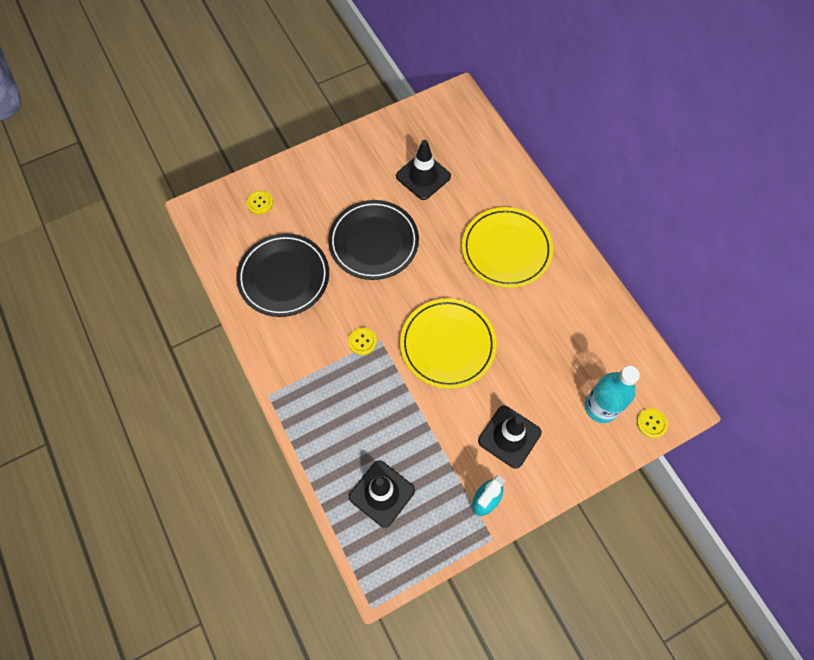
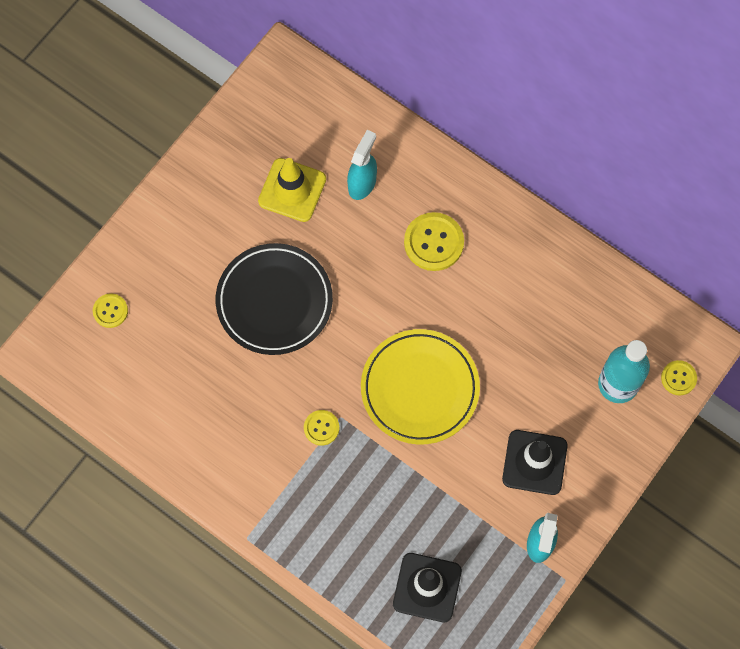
camera: 25 degrees left, 5 degrees up
black plate [236,233,329,317] -> none
black traffic cone [396,140,451,200] -> yellow traffic cone [258,158,326,222]
yellow plate [462,207,553,288] -> yellow button [404,212,464,271]
none -> turquoise spray bottle [347,130,377,200]

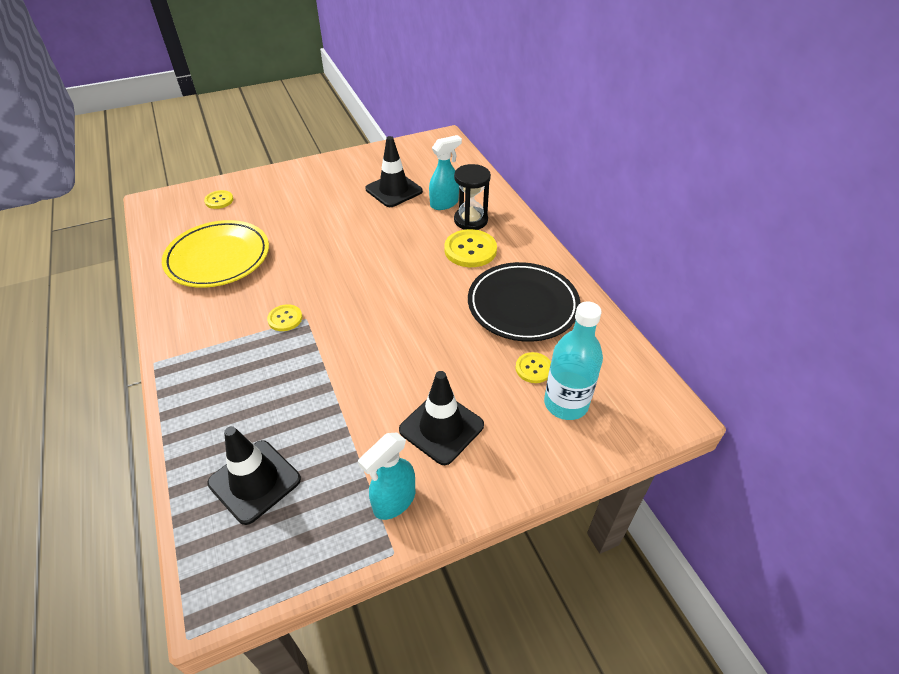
camera: 30 degrees right, 25 degrees down
black plate [216,243,333,355] -> black plate moved to [468,262,580,342]
yellow traffic cone [258,158,326,222] -> black traffic cone [365,136,423,207]
yellow plate [361,329,480,445] -> yellow plate moved to [162,220,269,288]
yellow button [661,360,697,395] -> yellow button moved to [516,352,551,383]
none -> black hourglass [454,164,491,230]

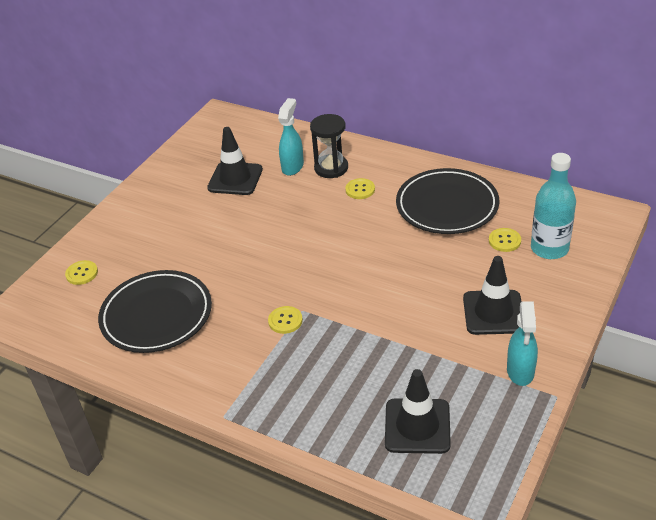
camera: 35 degrees left, 5 degrees down
yellow plate [162,220,269,288] -> black plate [98,270,212,353]
yellow button [444,229,497,267] -> yellow button [345,178,375,199], size x0.57

